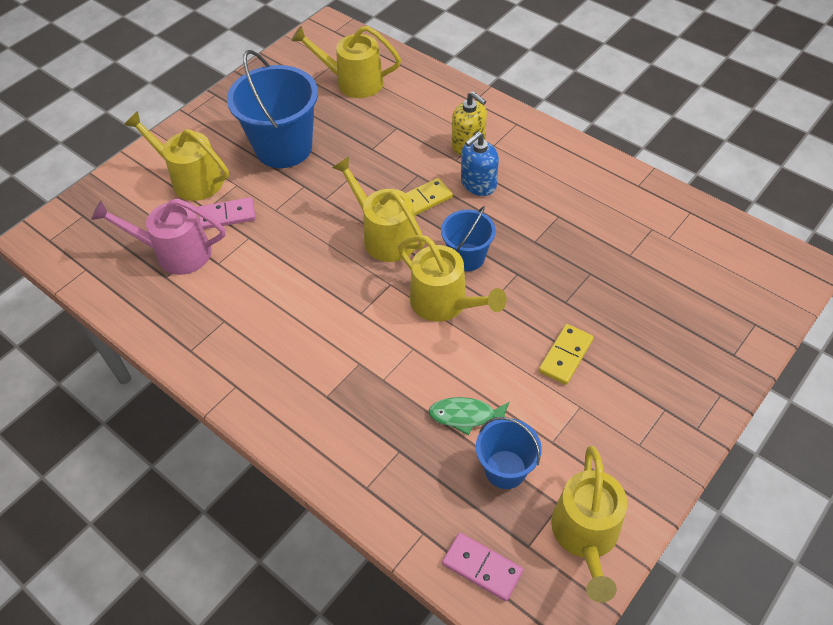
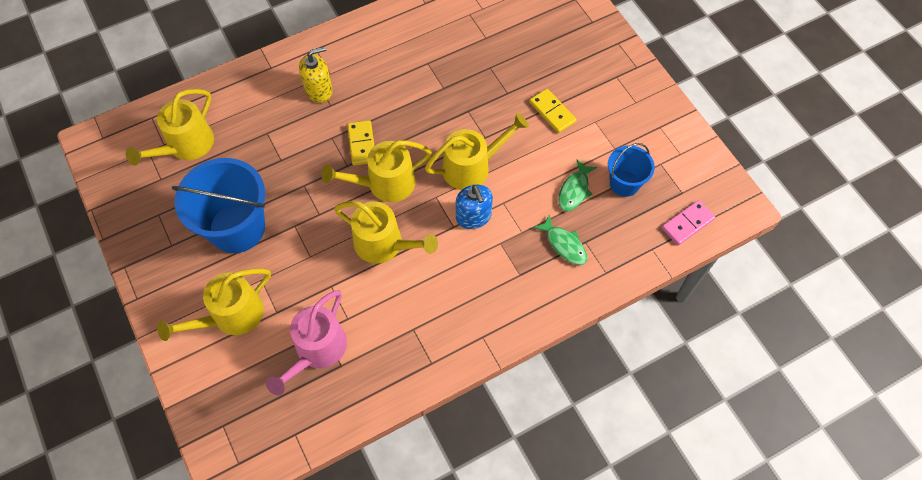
camera: 70 degrees left, 10 degrees up
pink domino [198,197,256,229] -> none
blue bucket [441,206,496,271] -> none
blue soap dispenser [461,132,499,196] -> blue soap dispenser moved to [456,184,493,229]
yellow watering can [551,446,627,603] -> yellow watering can moved to [334,201,438,264]
none -> green fish [533,214,587,265]

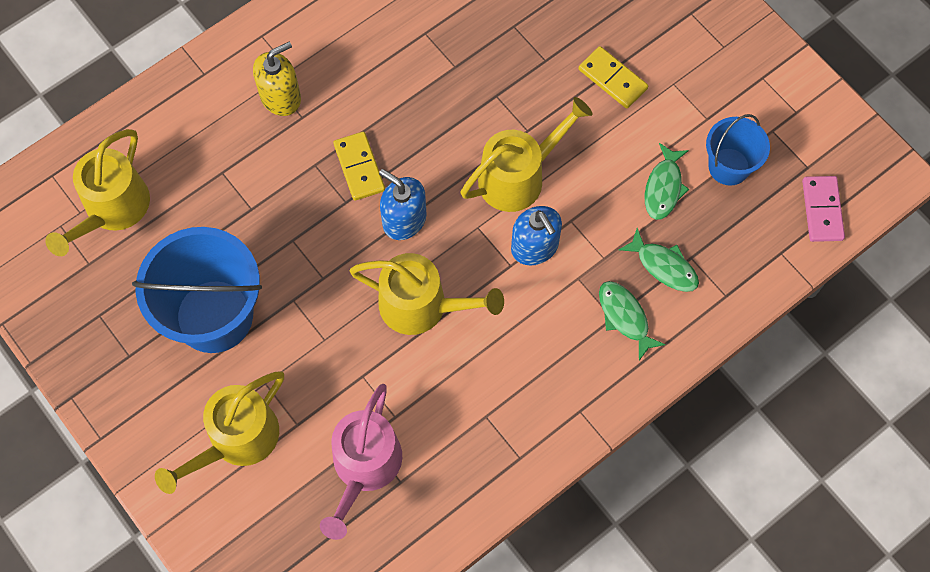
camera: 10 degrees left, 5 degrees up
yellow watering can [322,140,432,202] -> blue soap dispenser [379,169,426,240]
pink domino [662,200,715,245] -> pink domino turned 45 degrees counterclockwise [802,176,845,242]
none -> green fish [599,281,666,360]

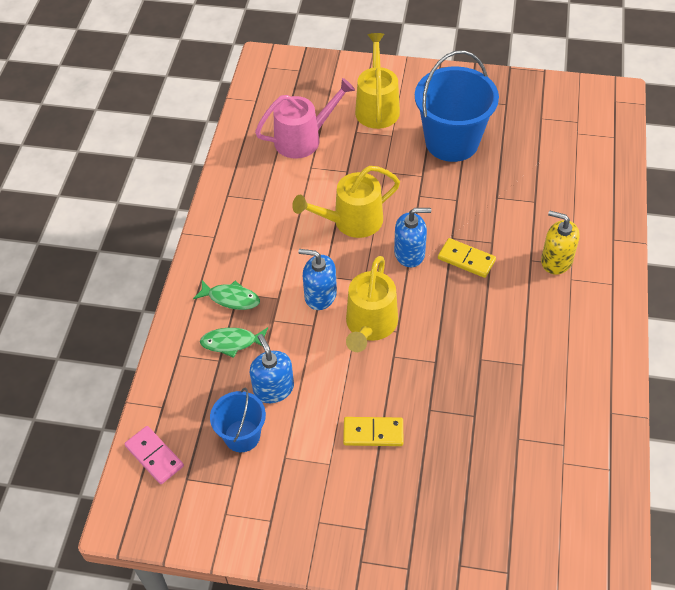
camera: 140 degrees right, 15 degrees down
yellow watering can [46,129,150,256] -> none
yellow soap dispenser [253,42,301,116] -> yellow soap dispenser turned 105 degrees clockwise [541,211,580,275]
pink watering can [320,384,402,540] -> pink watering can turned 90 degrees clockwise [255,78,355,159]
green fish [645,143,689,220] -> blue soap dispenser [250,334,294,403]

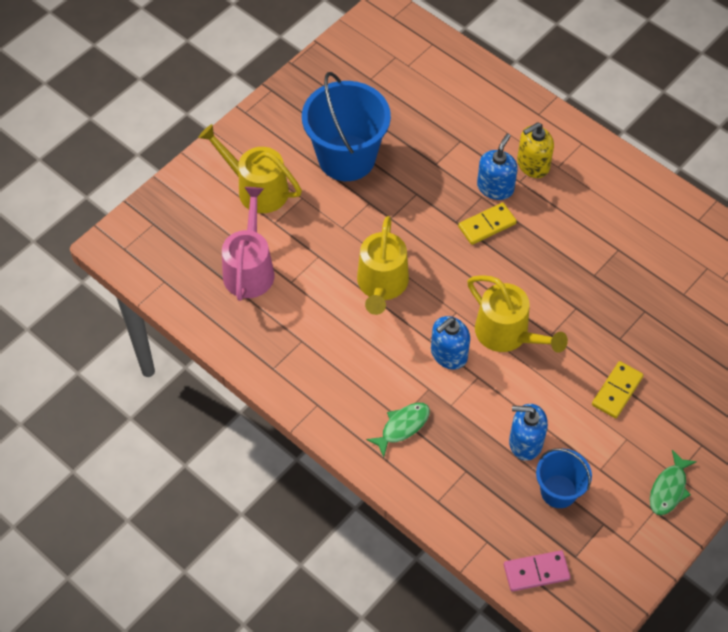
camera: 60 degrees left, 5 degrees up
green fish [200,327,268,358] -> green fish moved to [650,450,697,515]
blue soap dispenser [394,208,431,267] -> blue soap dispenser moved to [477,134,518,200]

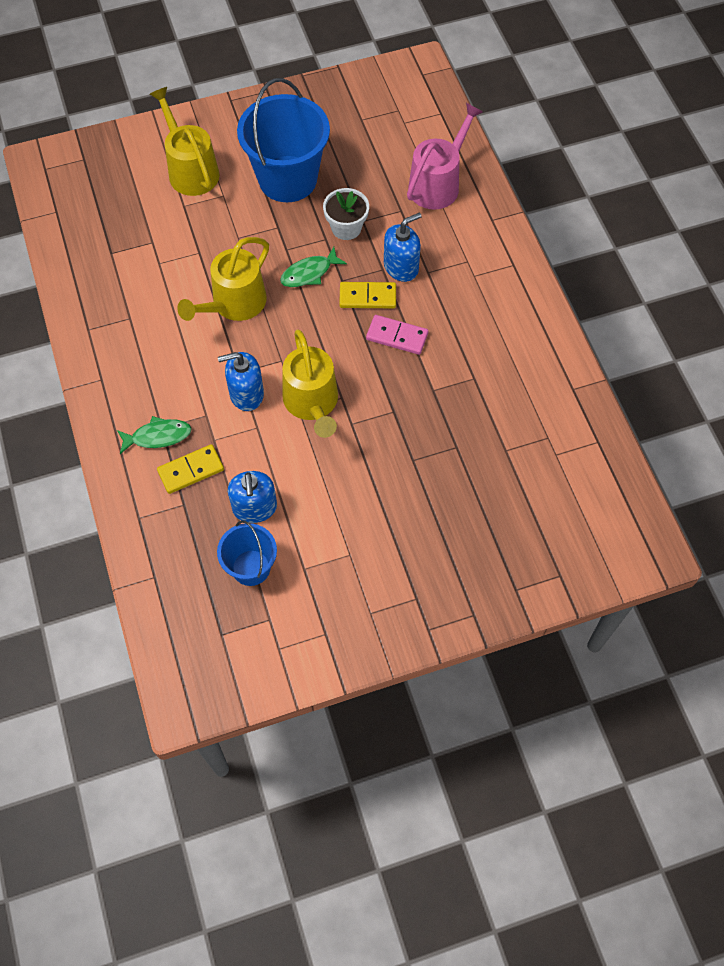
camera: 30 degrees right, 5 degrees up
pink watering can [222,187,274,301] -> pink watering can moved to [407,103,483,210]
pink domino [504,550,570,591] -> pink domino moved to [366,315,428,355]
blue soap dispenser [509,404,548,461] -> blue soap dispenser turned 135 degrees counterclockwise [228,471,277,523]
yellow soap dispenser [517,122,554,178] -> none
yellow domino [592,361,643,418] -> yellow domino moved to [157,444,224,494]
green fish [650,450,697,515] -> green fish moved to [280,247,347,287]
none -> white flower pot [323,188,369,240]

